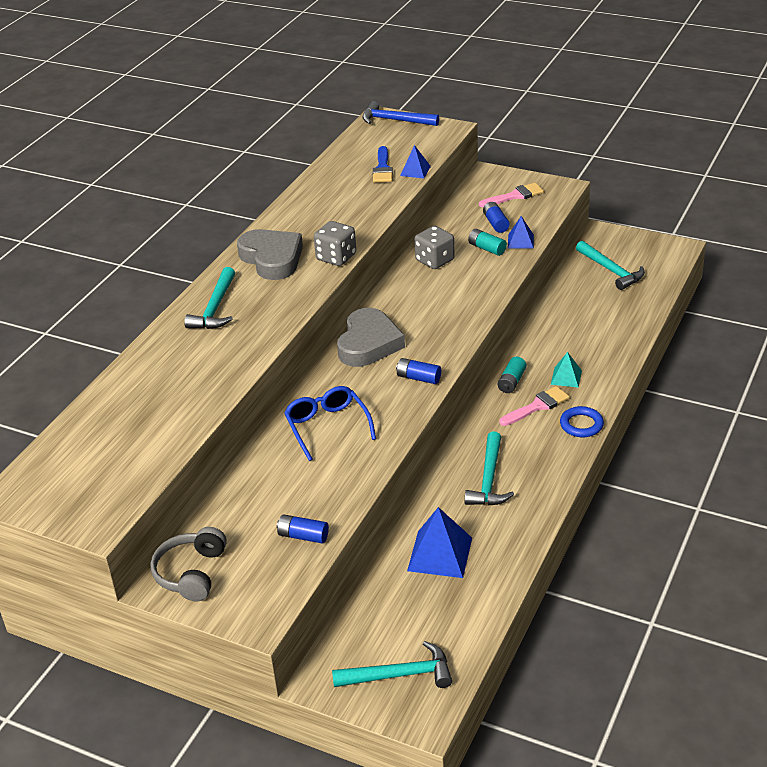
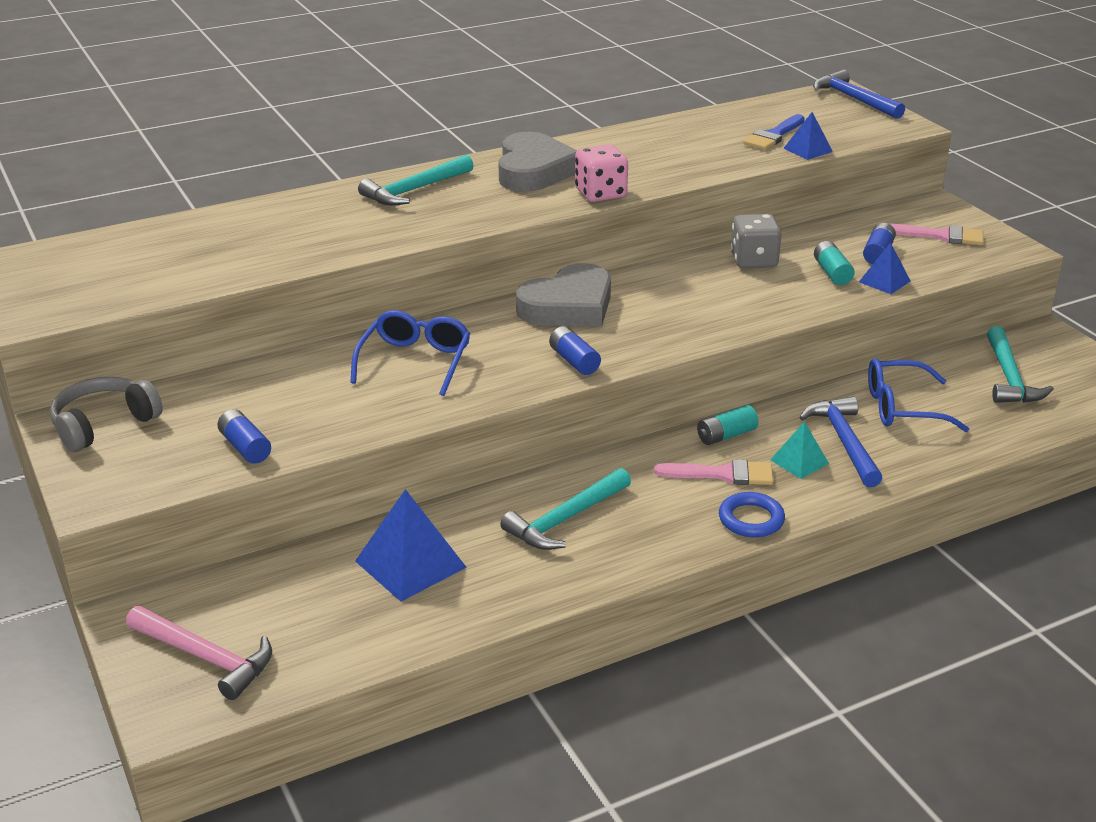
camera: 35 degrees right, 5 degrees down
grey dice [314,221,356,266] -> pink dice [575,145,628,202]
turquoise hammer [332,641,452,688] -> pink hammer [126,606,272,700]
none -> blue hammer [799,396,883,487]
none -> blue glasses [868,358,969,432]

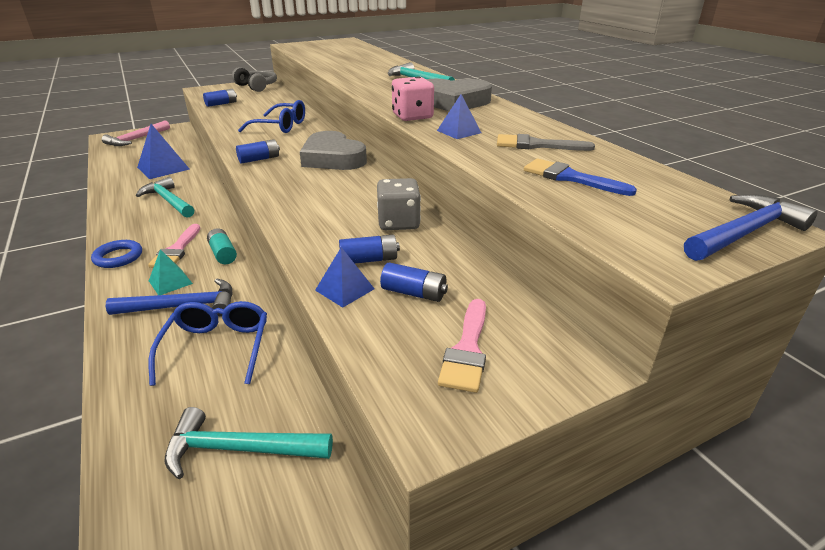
camera: 90 degrees right, 0 degrees up
blue pyramid [783,112,833,160] -> blue pyramid moved to [437,94,481,139]
turquoise battery [814,241,854,285] -> blue battery [339,235,400,264]
none -> grey brush [497,134,595,151]

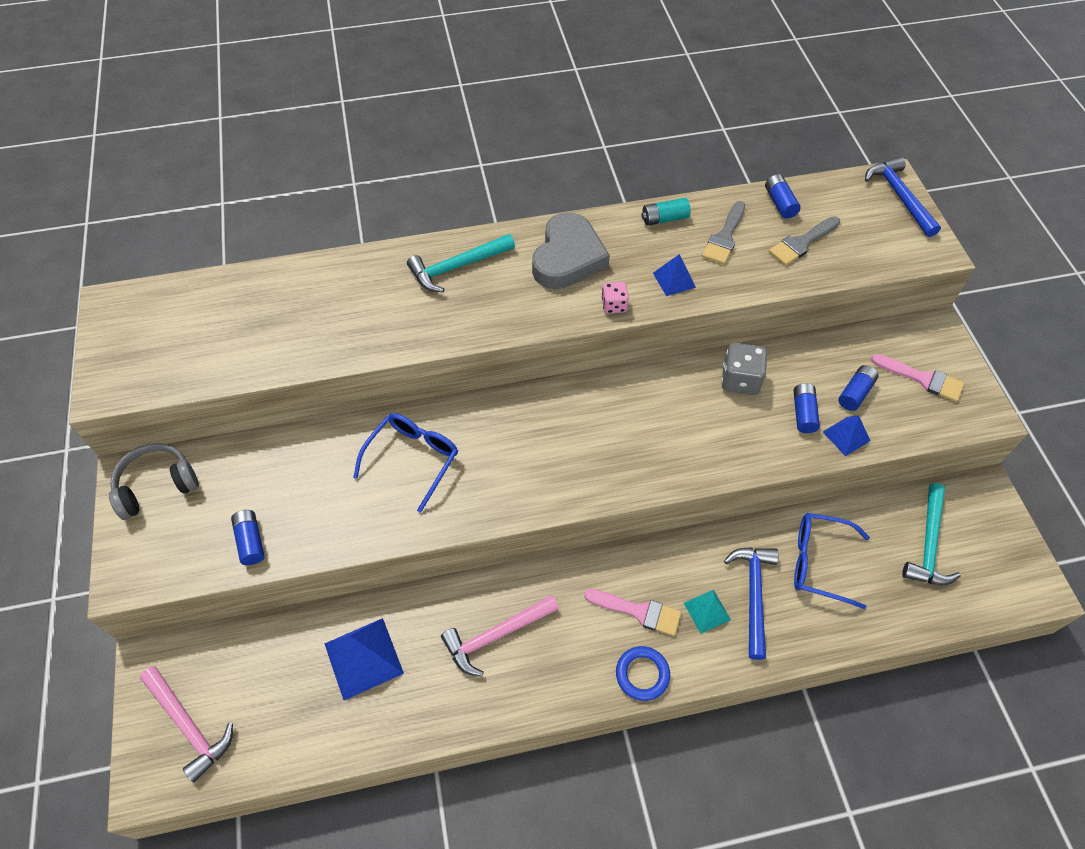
camera: 75 degrees left, 25 degrees up
turquoise hammer [136,177,194,218] -> pink hammer [441,595,559,676]
turquoise battery [207,228,237,264] -> turquoise battery moved to [642,198,690,226]
blue battery [236,139,280,164] -> blue battery moved to [765,174,801,219]
grey heart [300,131,367,170] -> none
pink dice [392,76,434,121] -> pink dice [602,282,629,314], size x0.60
blue brush [524,158,637,196] -> grey brush [769,216,840,266]

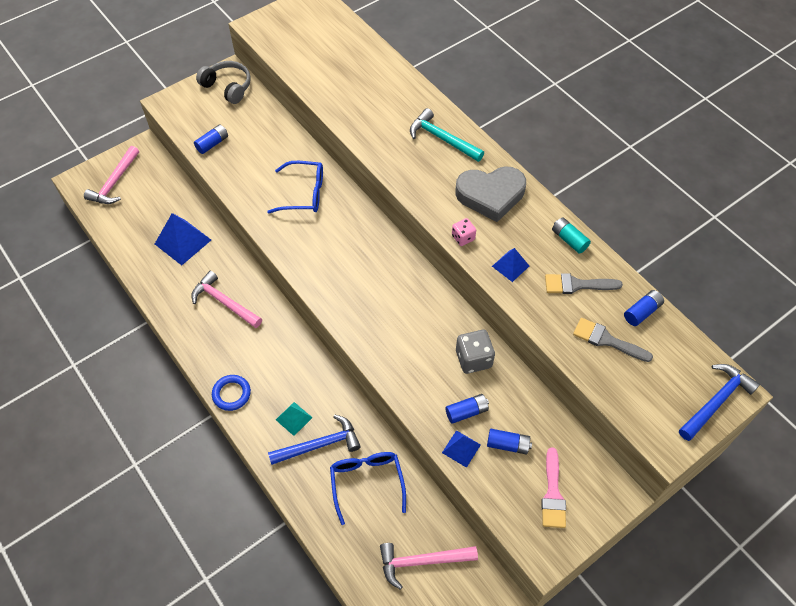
camera: 65 degrees right, 0 degrees up
pink brush [584,589,681,636] -> none
turquoise hammer [902,483,961,585] -> pink hammer [380,543,478,590]

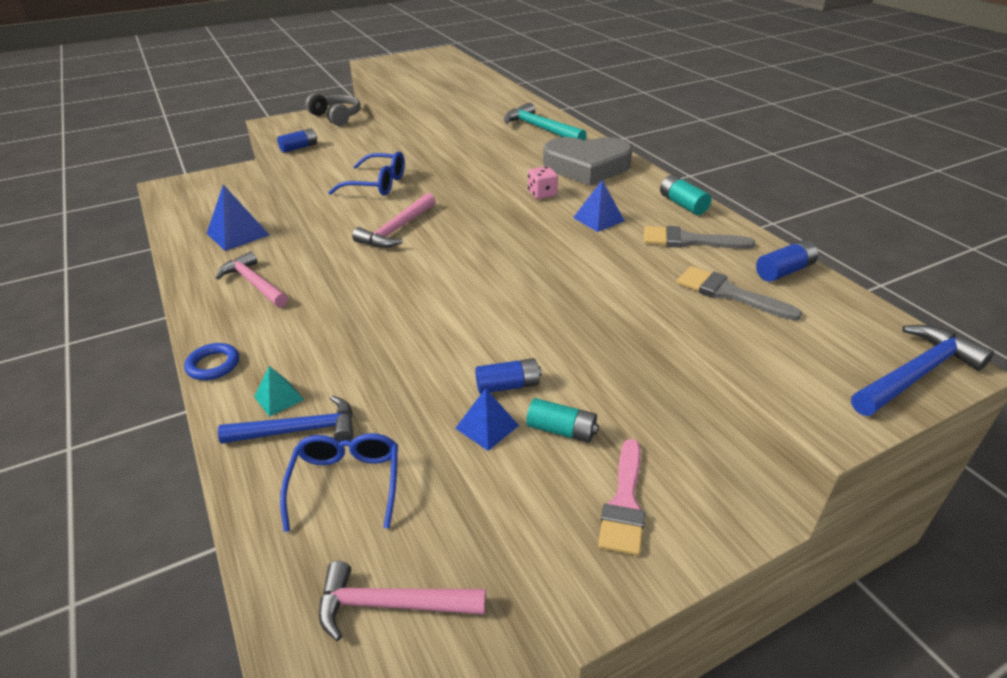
camera: 10 degrees right, 20 degrees down
pink hammer [84,146,139,204] -> pink hammer moved to [352,193,436,248]
grey dice [456,330,495,374] -> none
blue battery [487,429,532,455] -> turquoise battery [526,398,599,443]

